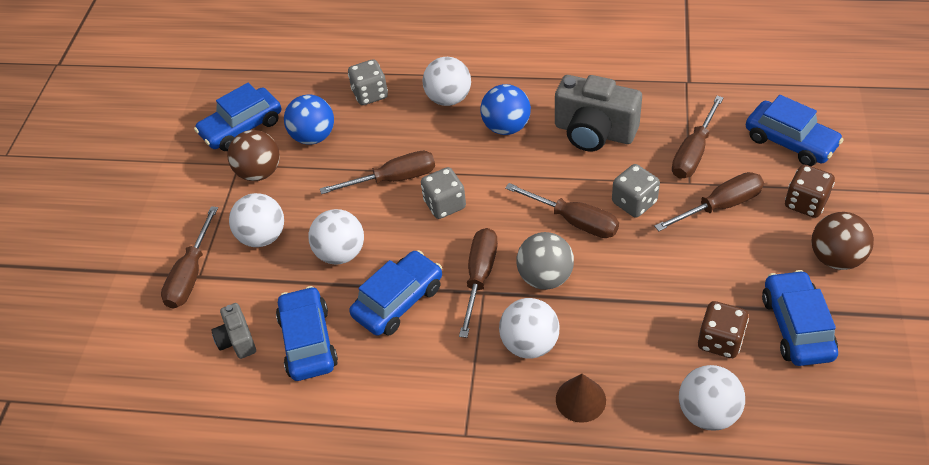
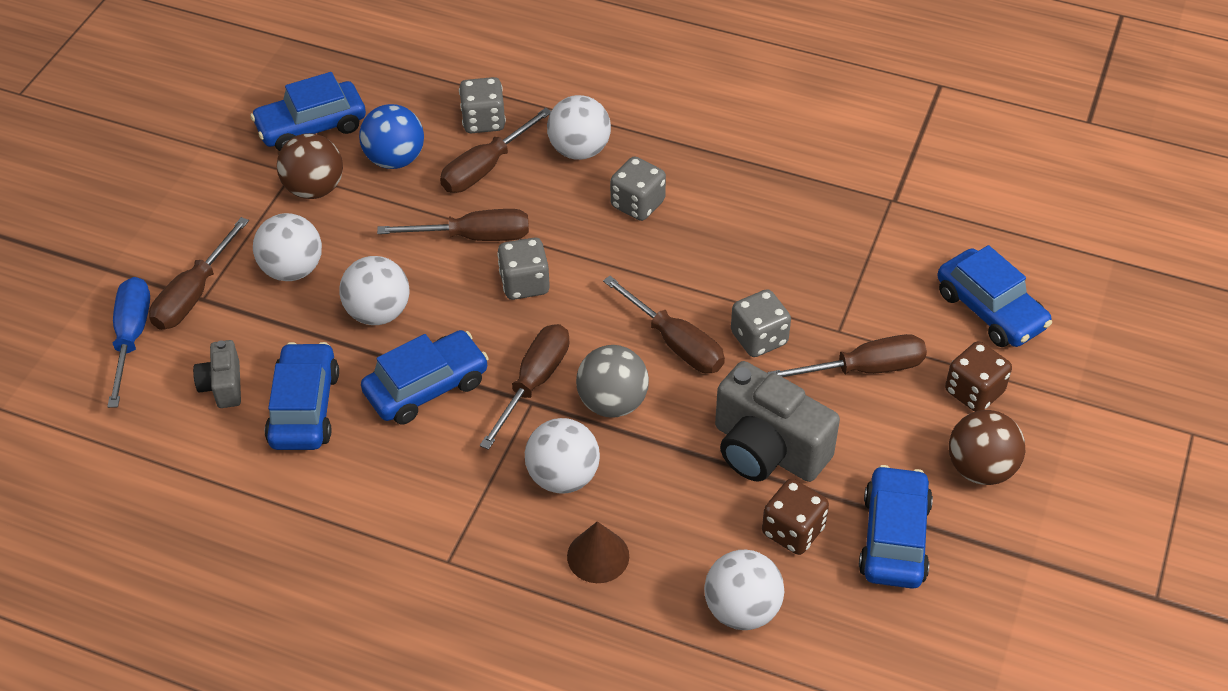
camera: 10 degrees right, 0 degrees up
blue ball [480,84,531,135] -> grey dice [610,157,666,221]
grey camera [555,75,642,152] -> grey camera moved to [715,361,840,482]
brown screwdriver [672,96,724,179] -> brown screwdriver moved to [440,108,551,193]
none -> blue screwdriver [107,277,150,408]

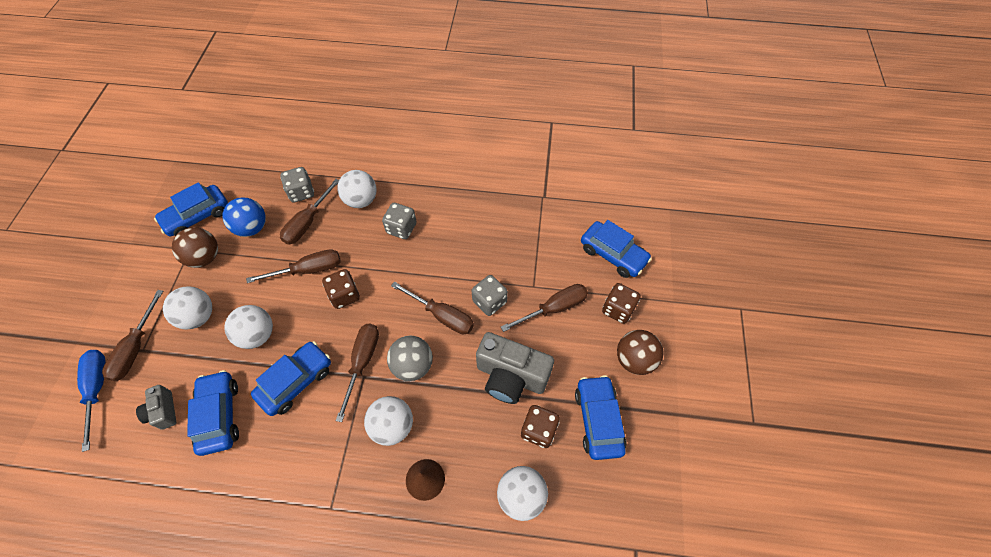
camera: 15 degrees left, 10 degrees up
grey dice [497,238,550,300] -> brown dice [322,269,360,309]

